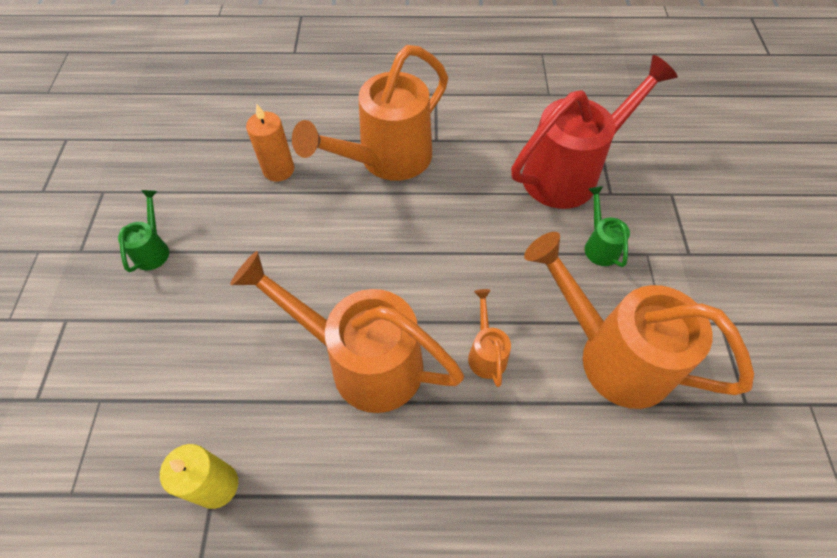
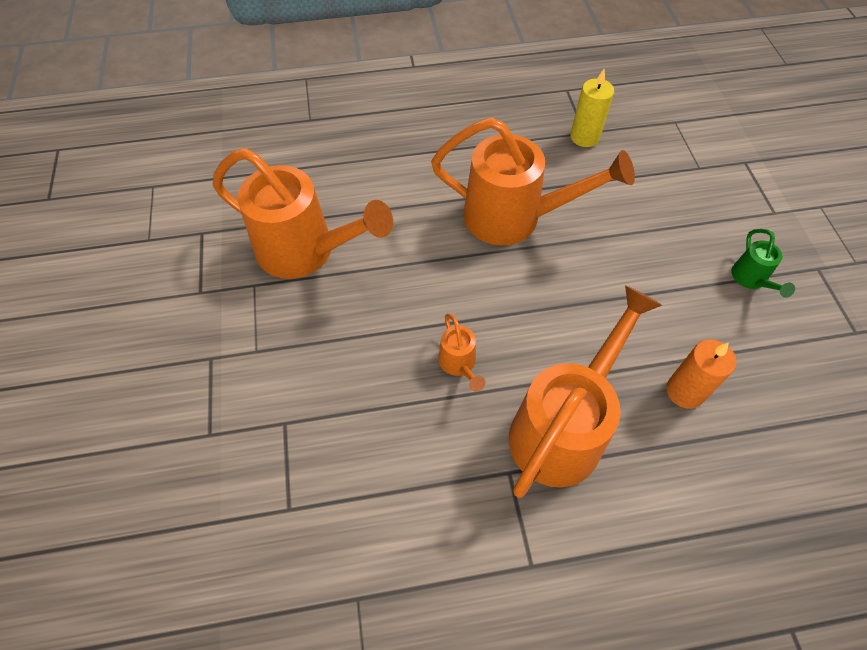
camera: 170 degrees right, 0 degrees up
orange watering can [468,289,511,387] -> orange watering can moved to [438,313,485,392]
red watering can [511,55,678,209] -> none
green watering can [584,186,630,267] -> none

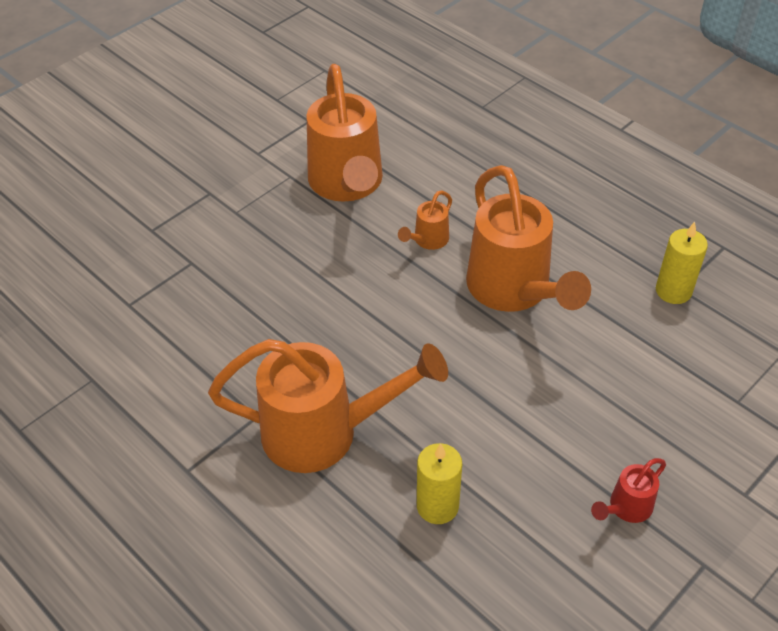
camera: 55 degrees right, 10 degrees down
orange watering can [438,313,485,392] -> orange watering can moved to [398,190,452,250]
orange candle [666,339,737,409] -> yellow candle [417,443,462,524]
green watering can [731,229,795,298] -> red watering can [591,458,666,523]

